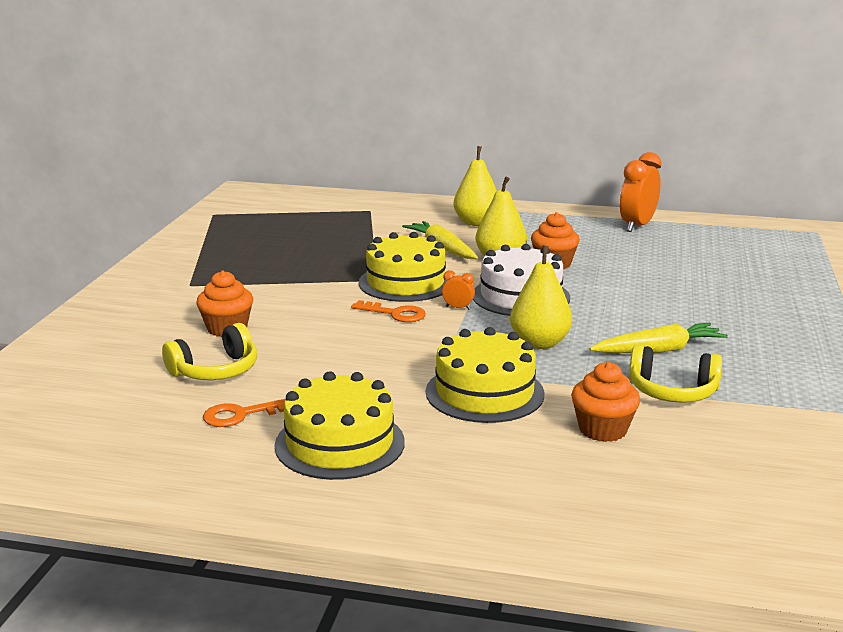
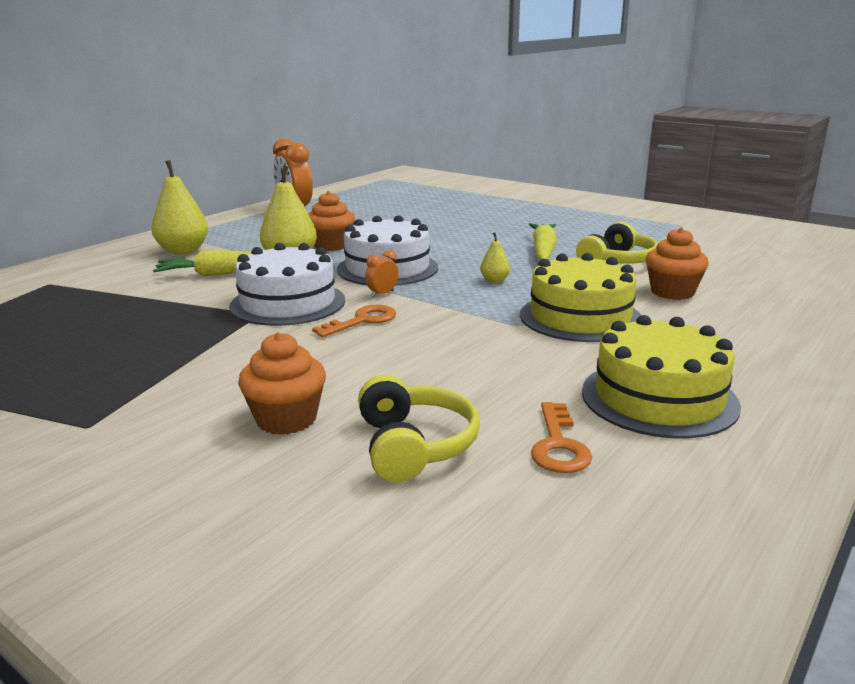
camera: 65 degrees left, 0 degrees up
yellow cake [359,232,448,302] -> white cake [229,243,345,326]
yellow pear [510,246,572,349] -> yellow pear [480,232,510,283], size x0.49

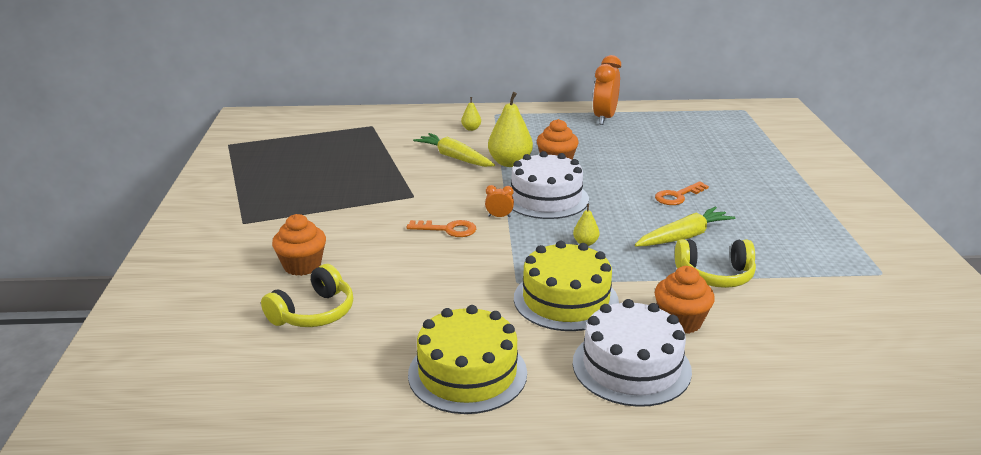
camera: 50 degrees right, 5 degrees up
yellow pear [151,160,208,254] -> yellow pear [461,97,481,131], size x0.49
white cake [229,243,345,326] -> white cake moved to [573,299,692,407]
orange key [531,402,592,473] -> orange key moved to [655,181,709,205]

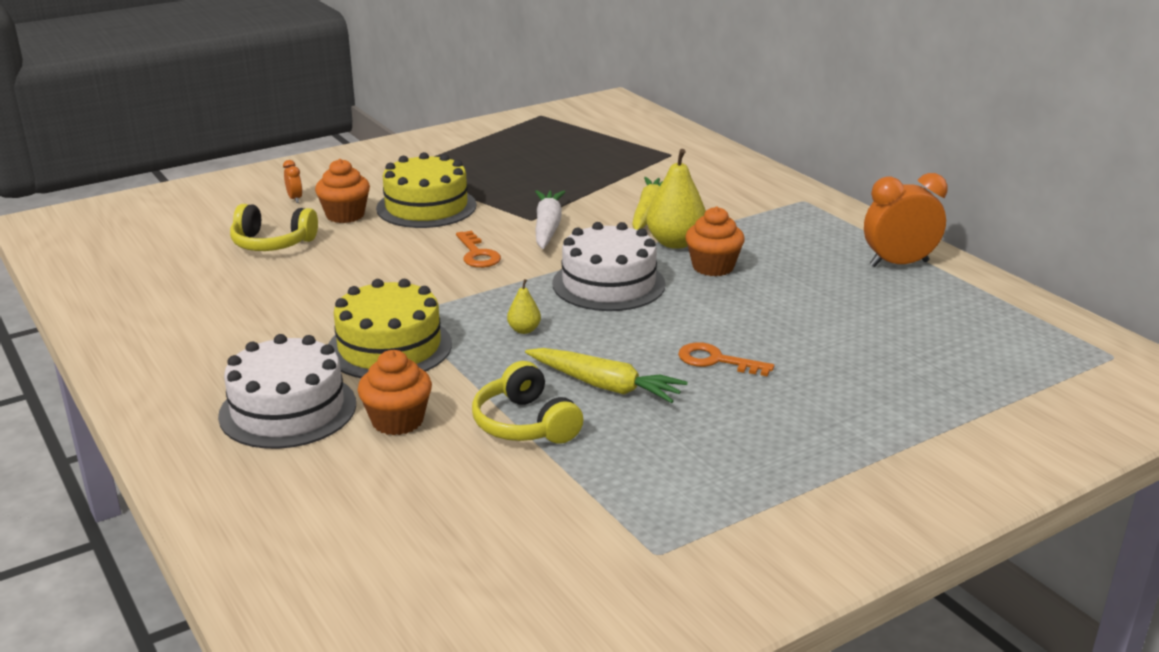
camera: 60 degrees right, 0 degrees up
yellow cake [408,305,527,414] -> yellow cake moved to [376,152,476,228]
yellow pear [461,97,481,131] -> none
orange clock [485,185,514,218] -> orange clock moved to [283,160,302,203]
none -> white carrot [535,190,565,249]

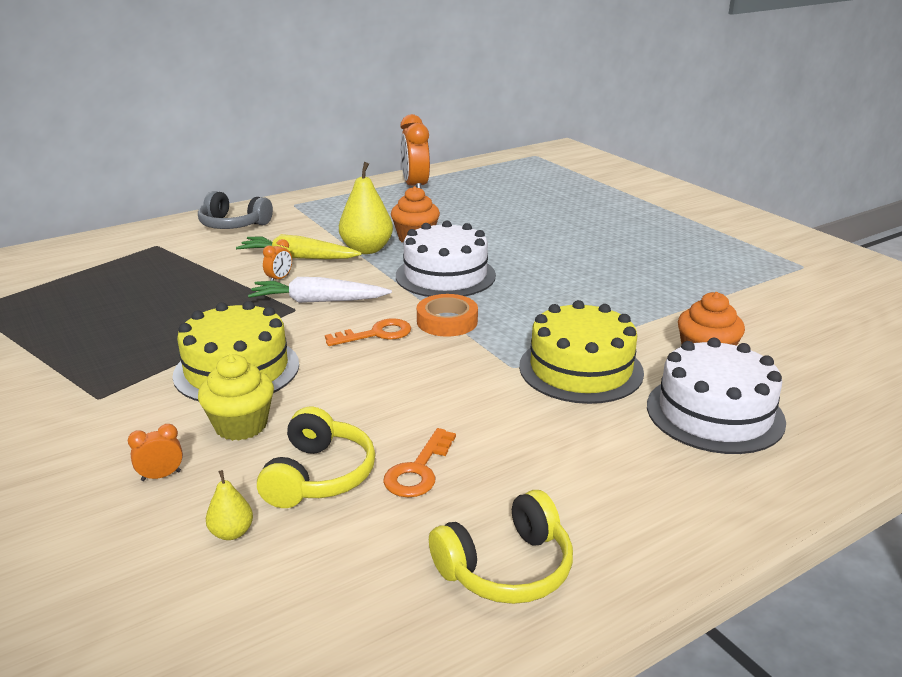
camera: 90 degrees left, 0 degrees up
orange cupcake [315,159,370,223] -> yellow cupcake [198,354,274,441]
yellow headphones [472,361,583,444] -> yellow headphones moved to [429,490,573,604]
yellow pear [507,279,541,334] -> yellow pear moved to [206,470,253,540]
yellow carrot [525,348,688,403] -> none
orange key [678,342,774,377] -> orange key moved to [383,428,456,497]
none -> grey headphones [198,191,273,229]
none -> orange clock [263,239,292,281]
none -> orange tape [417,294,478,337]

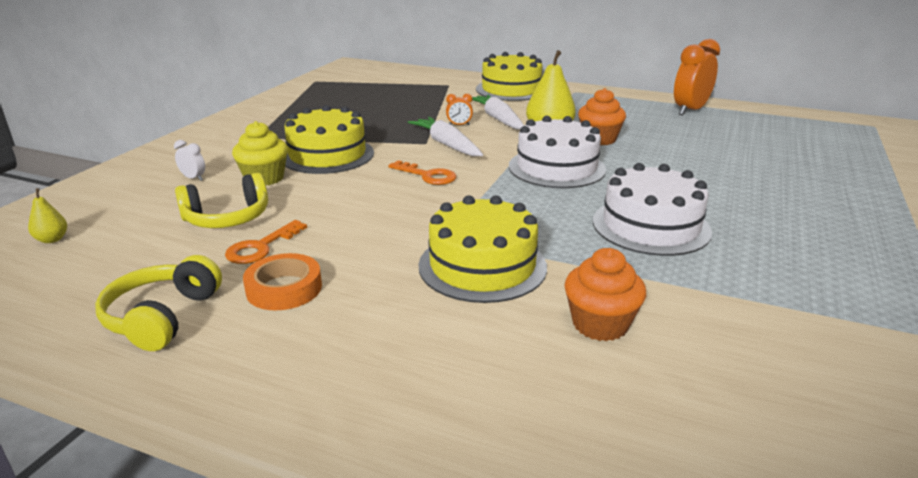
camera: 55 degrees right, 0 degrees up
orange clock [128,424,183,481] -> white clock [174,140,205,181]
grey headphones [198,191,273,229] -> yellow cake [476,52,542,101]
yellow pear [206,470,253,540] -> yellow pear moved to [28,188,67,243]
yellow carrot [236,234,362,259] -> white carrot [472,94,524,130]
orange key [383,428,456,497] -> orange key turned 45 degrees counterclockwise [225,220,307,264]
orange tape [417,294,478,337] -> orange tape moved to [243,253,322,310]
yellow headphones [429,490,573,604] -> yellow headphones turned 75 degrees clockwise [95,255,222,351]
white cake [647,338,786,454] -> white cake moved to [593,163,712,256]

